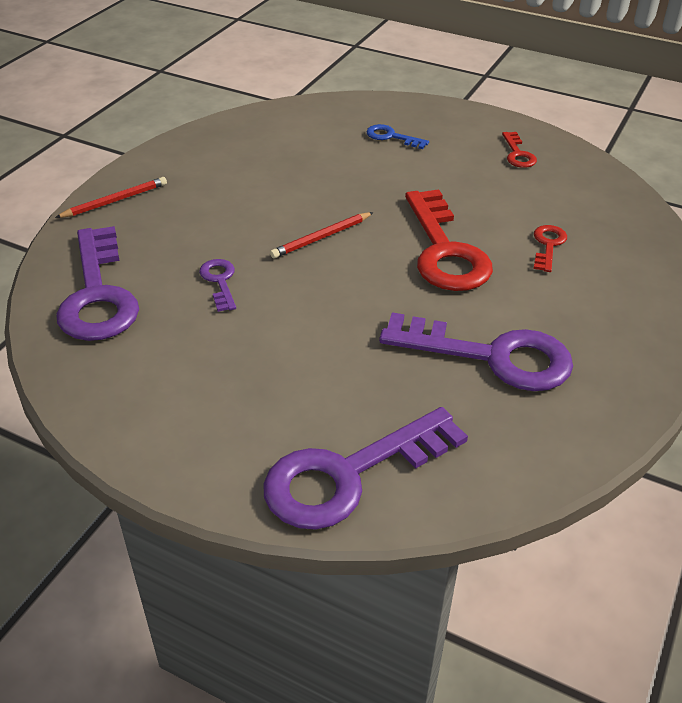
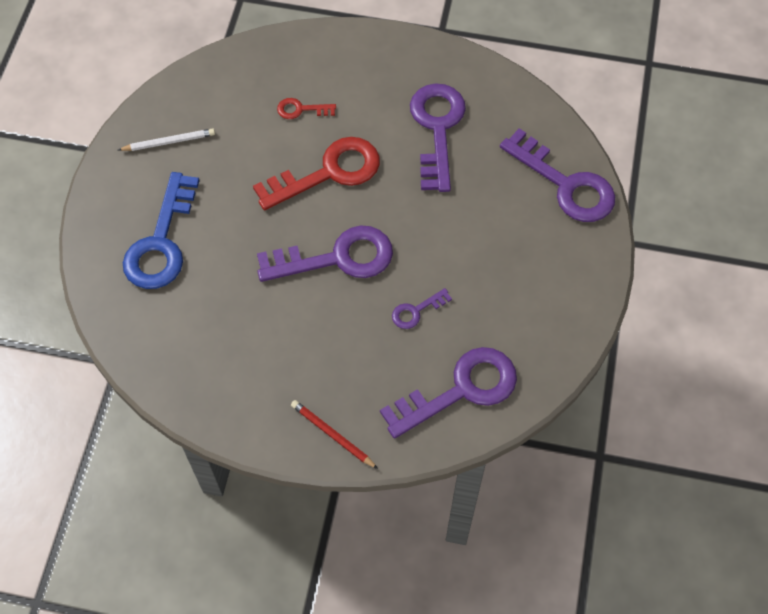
camera: 105 degrees left, 20 degrees up
red pencil [270,212,373,258] -> purple key [257,226,393,282]
blue key [366,124,429,149] -> blue key [123,172,200,289], size x2.16
red key [502,132,537,168] -> white pencil [118,128,215,151]

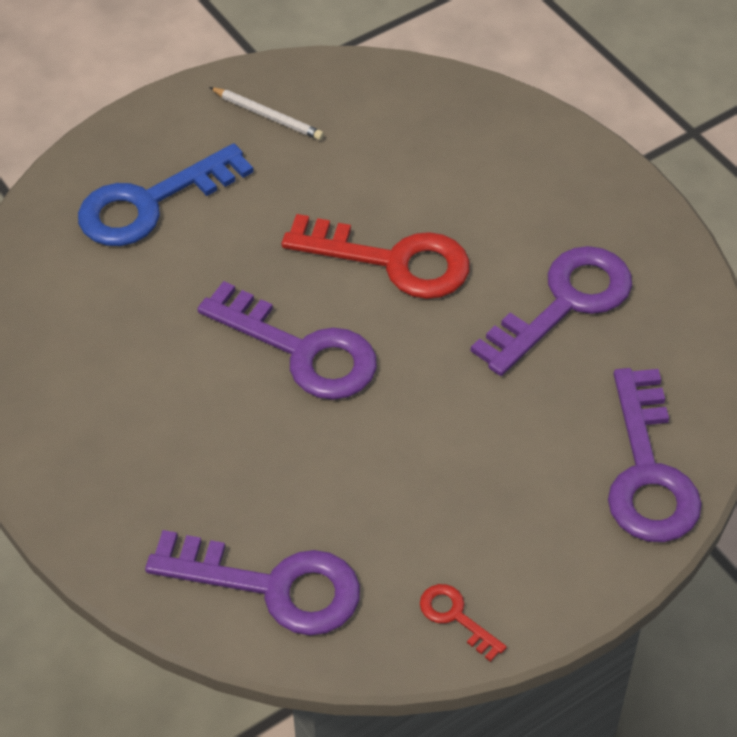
camera: 45 degrees right, 10 degrees down
red key [277,98,336,119] -> red key moved to [420,584,507,662]
red pencil [291,400,378,469] -> none
purple key [392,288,452,329] -> none

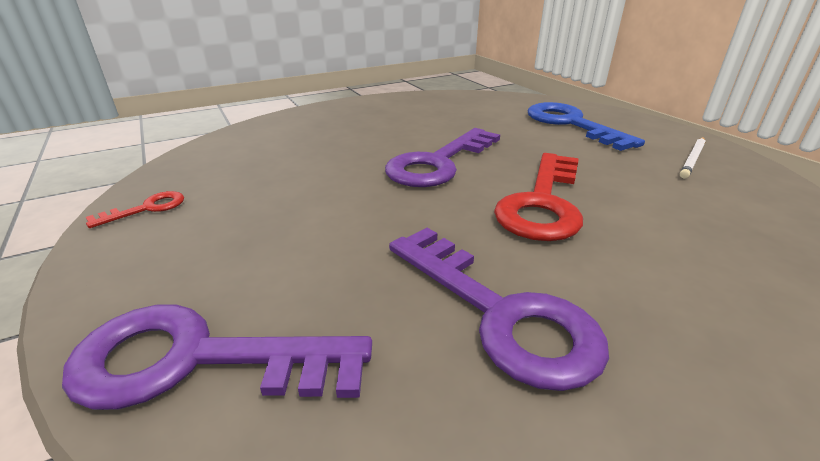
camera: 95 degrees right, 20 degrees down
purple key [145,530,360,636] -> none

